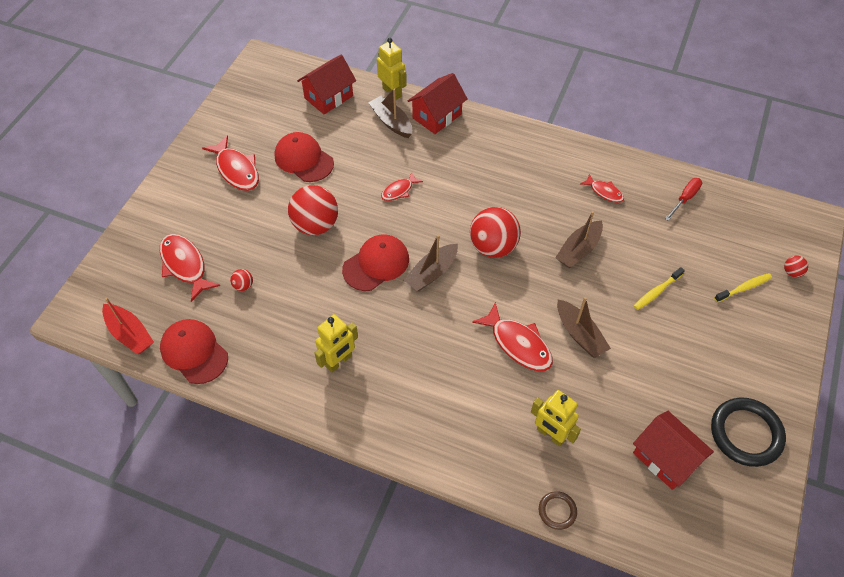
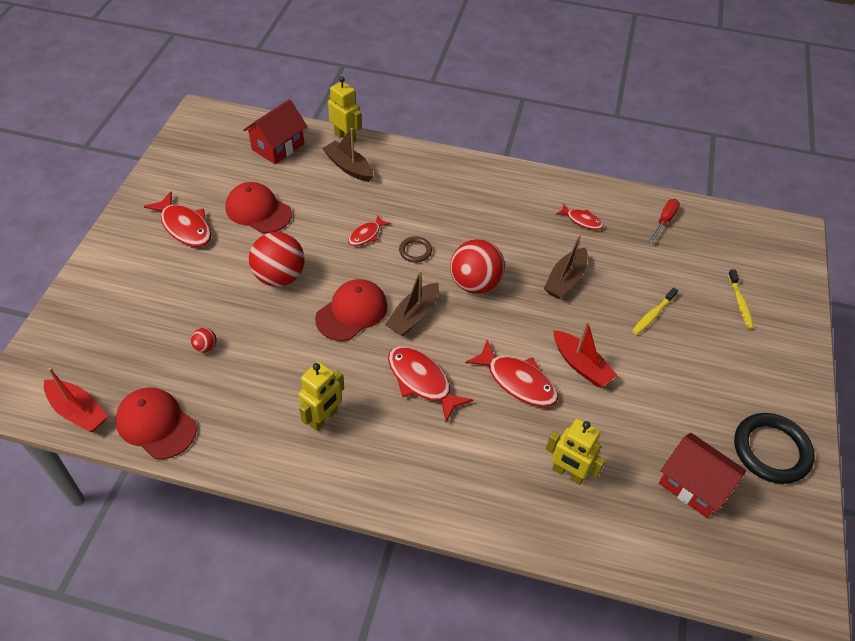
camera: 10 degrees left, 5 degrees down
red fish [160,234,220,302] -> red fish moved to [388,346,473,422]
red house [408,73,468,134] -> none
brown ring [539,491,577,530] -> brown ring moved to [399,237,432,263]
brown boat [557,297,611,358] -> red boat [553,321,618,387]
yellow toothbrush [714,273,772,302] -> yellow toothbrush turned 120 degrees clockwise [728,269,754,329]
red ball [784,256,808,277] -> none

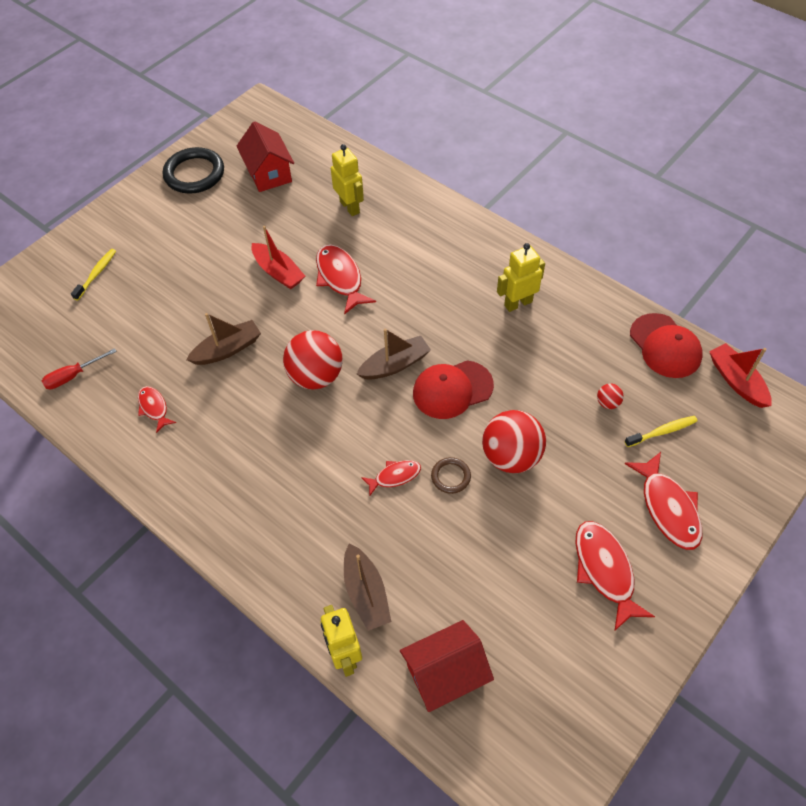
camera: 150 degrees left, 5 degrees up
red cap [226,182,292,233] -> none
red fish [388,346,473,422] -> red fish moved to [625,452,702,550]
brown ring [399,237,432,263] -> brown ring moved to [431,457,471,494]
red boat [553,321,618,387] -> red boat turned 150 degrees clockwise [252,226,305,289]
yellow toothbrush [632,288,678,335] -> yellow toothbrush moved to [625,416,698,447]

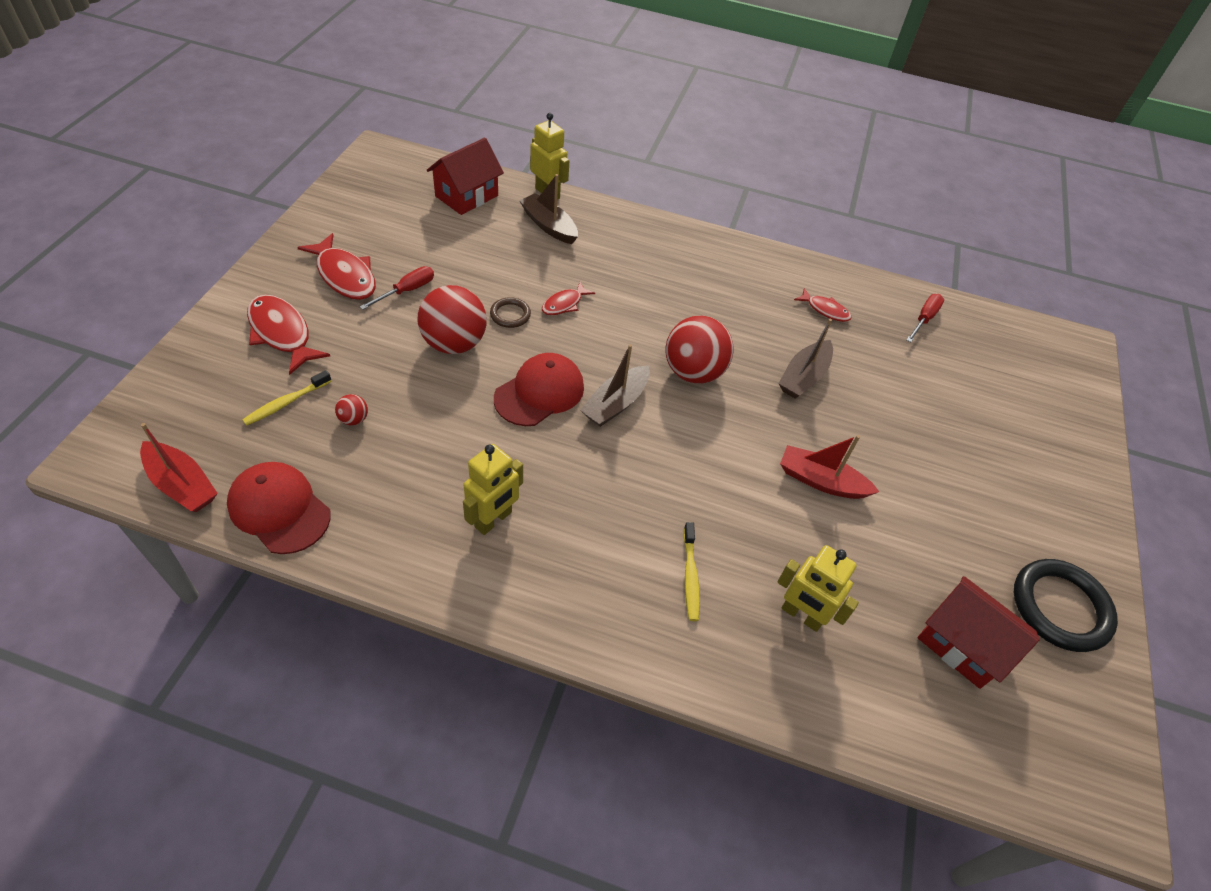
camera: 150 degrees right, 5 degrees down
yellow toothbrush [71,249,116,301] -> yellow toothbrush moved to [683,522,700,621]
red fish [316,244,376,315] -> none
none -> red screwdriver [360,266,434,310]

